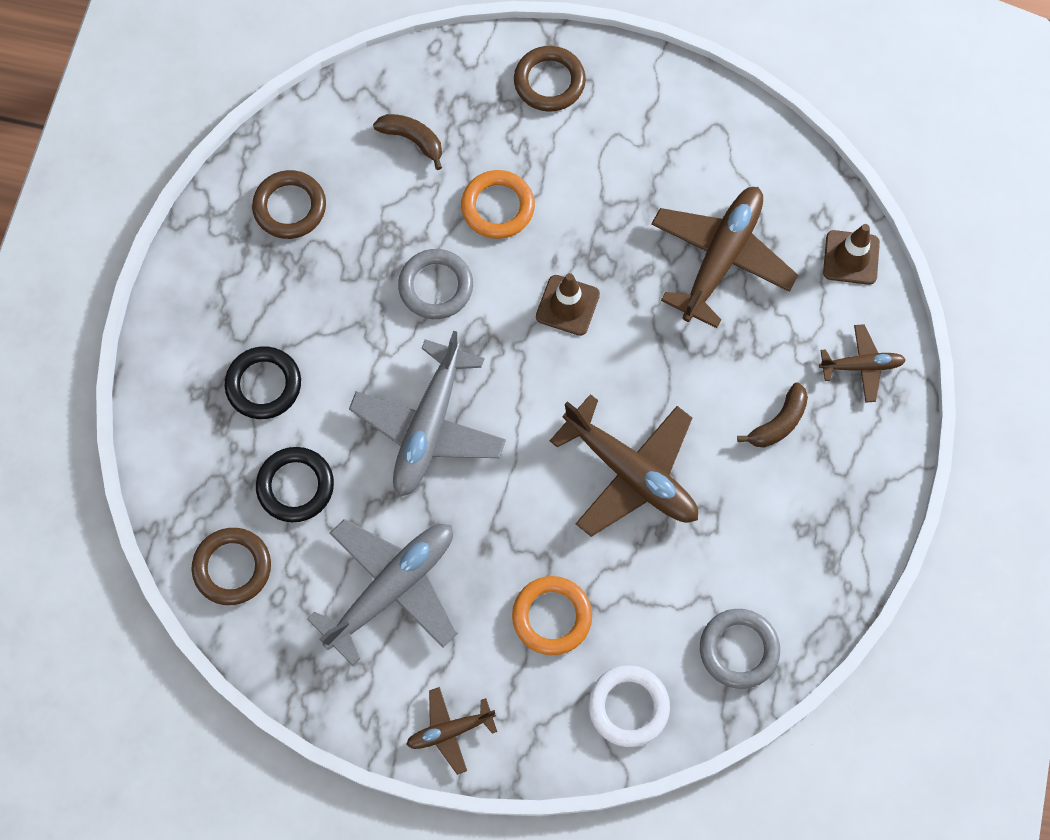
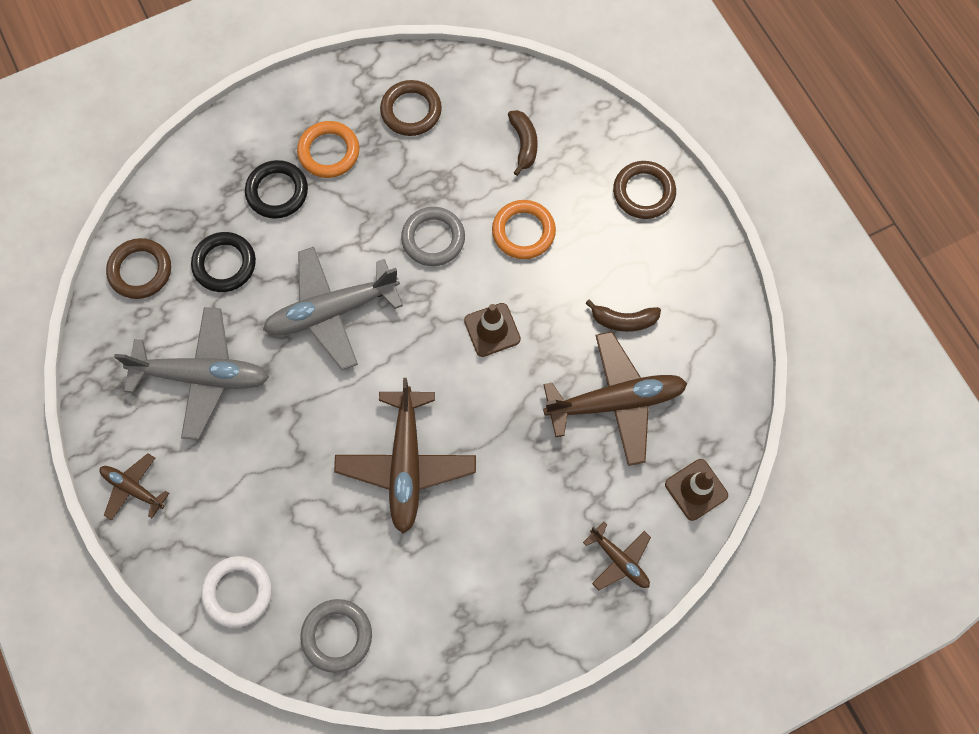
camera: 50 degrees right, 0 degrees up
orange ring [512,576,592,655] -> orange ring moved to [297,121,359,178]
brown banana [737,382,808,448] -> brown banana moved to [586,300,661,332]

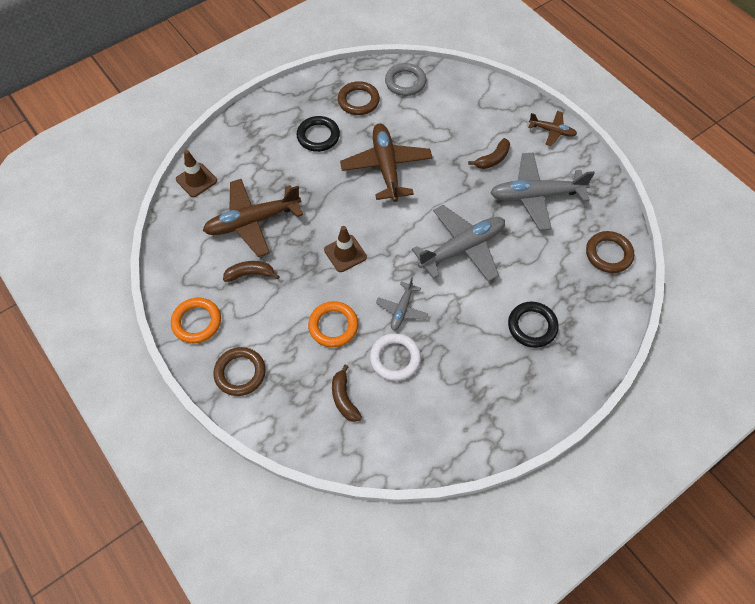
camera: 170 degrees right, 10 degrees down
black ring [191,232,256,292] -> black ring moved to [296,116,340,152]
white ring [201,556,272,628] -> white ring moved to [370,333,421,381]
orange ring [297,121,359,178] -> orange ring moved to [171,298,221,343]
brown ring [380,80,442,136] -> brown ring moved to [338,81,380,115]
grey ring [401,207,465,266] -> grey plane [376,277,428,330]
brown plane [583,522,651,590] -> none
none -> brown banana [468,138,510,169]

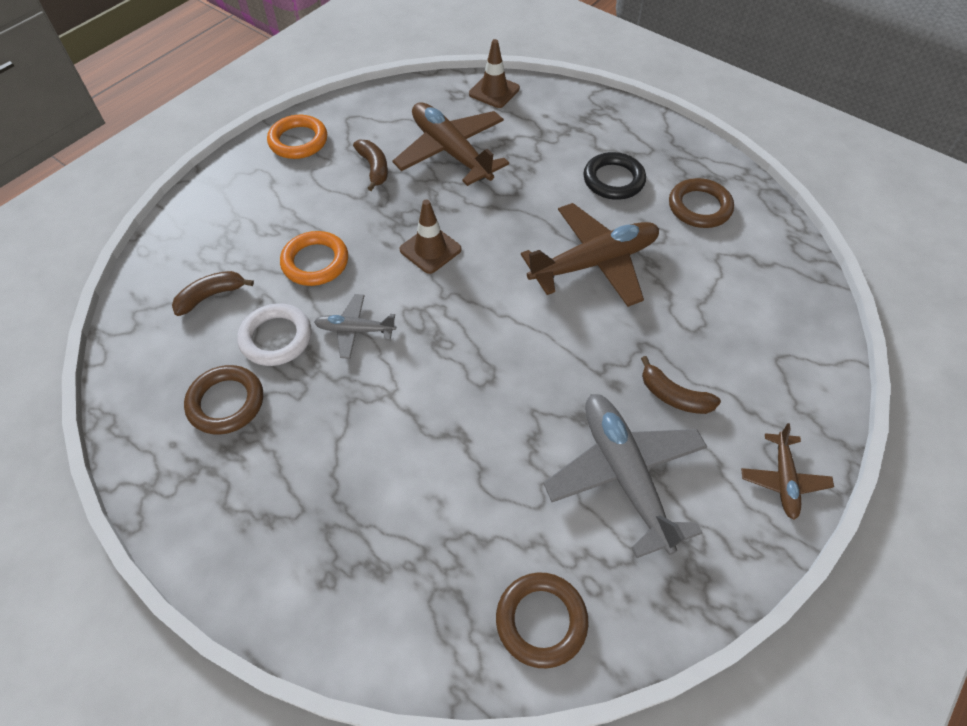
camera: 75 degrees right, 5 degrees down
brown ring [214,347,266,396] -> brown ring moved to [184,365,263,434]
grey ring [385,63,426,96] -> none
grey plane [412,205,505,282] -> none
black ring [508,302,559,348] -> none

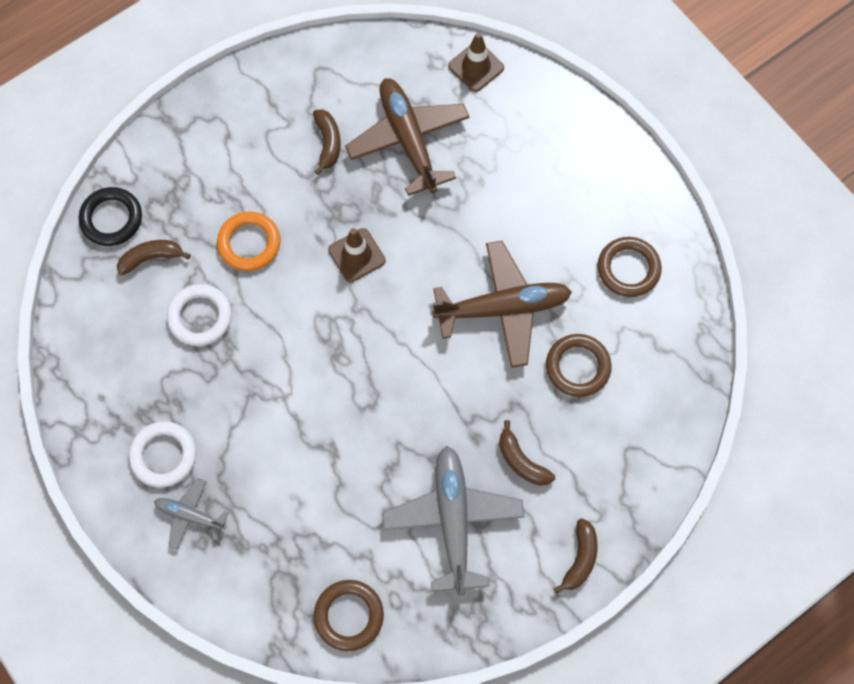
camera: 15 degrees right, 15 degrees up
brown ring [184,365,263,434] -> brown ring moved to [546,334,612,397]
orange ring [267,115,327,159] -> none
grey plane [314,294,396,359] -> grey plane moved to [154,478,228,550]
black ring [584,152,646,200] -> black ring moved to [79,187,142,246]
brown plane [741,423,834,520] -> brown banana [554,518,598,594]
none -> white ring [129,421,196,487]

